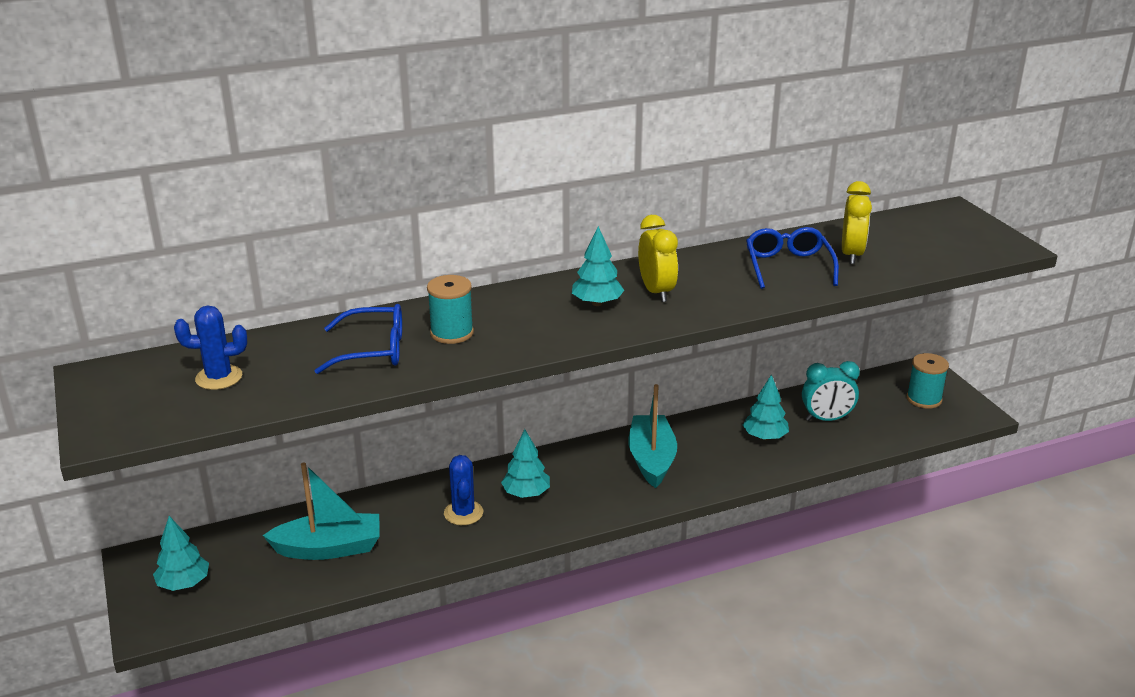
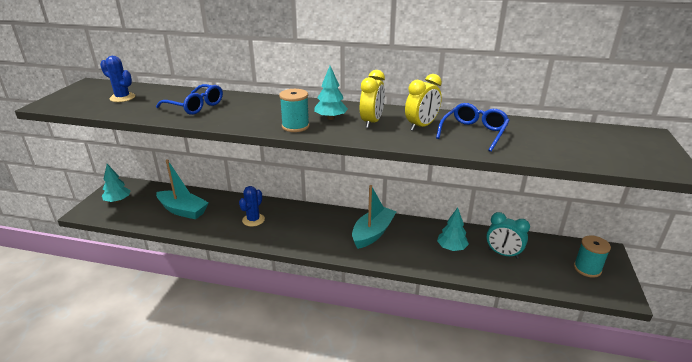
camera: 35 degrees right, 0 degrees up
turquoise spool [427,275,474,344] -> turquoise spool moved to [279,89,310,132]
turquoise tree [501,429,550,498] -> none
yellow clock [842,181,872,264] -> yellow clock moved to [405,74,442,131]

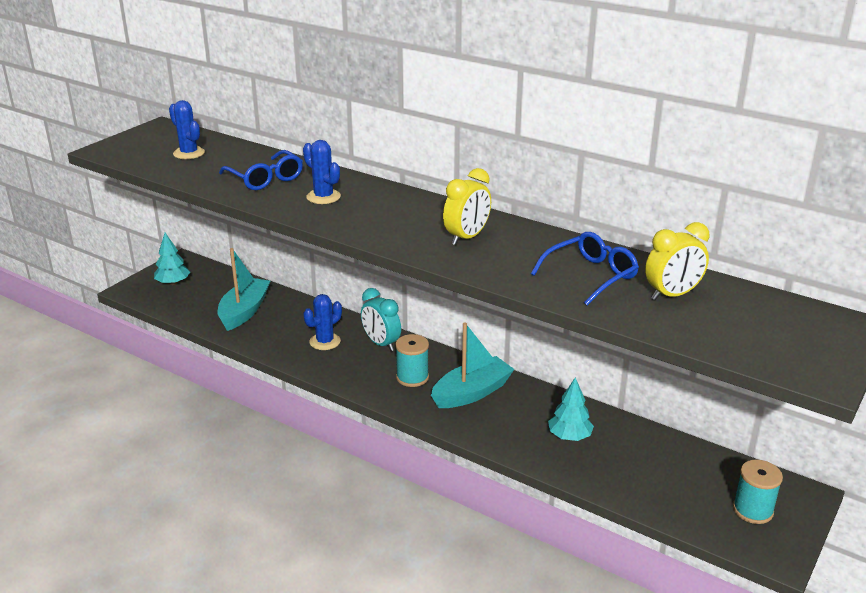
camera: 20 degrees right, 0 degrees up
turquoise boat [156,159,209,220] -> turquoise boat turned 120 degrees counterclockwise [217,248,270,331]
turquoise spool [279,89,310,132] -> turquoise spool moved to [395,334,429,387]
turquoise tree [314,66,348,120] -> none
yellow clock [405,74,442,131] -> yellow clock moved to [645,222,709,300]
turquoise clock [486,212,530,259] -> turquoise clock moved to [361,288,401,351]
none -> blue cactus [303,140,341,204]

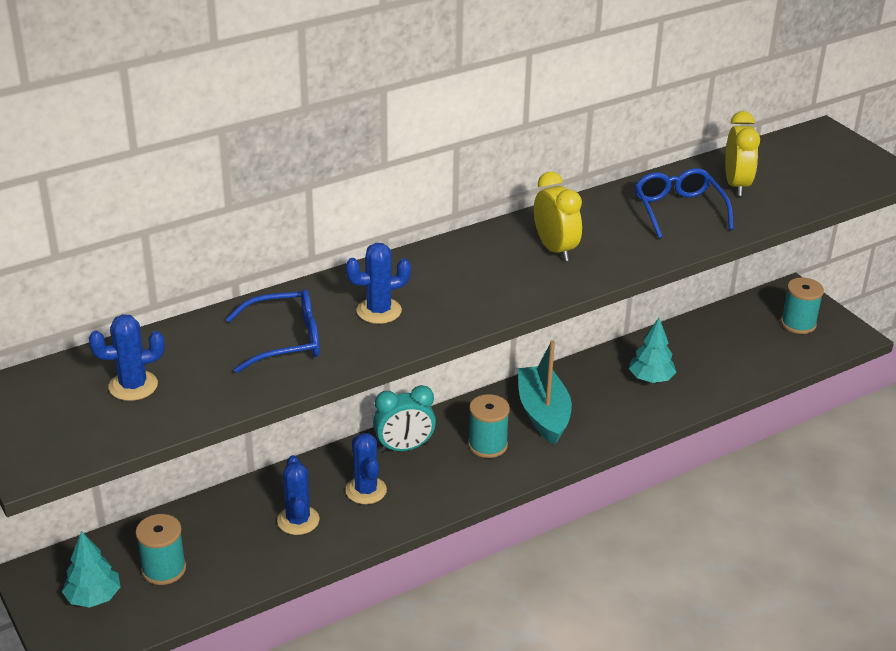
camera: 65 degrees left, 5 degrees up
turquoise boat [217,248,270,331] -> none
none -> turquoise spool [135,514,186,585]
none -> blue cactus [277,455,319,535]

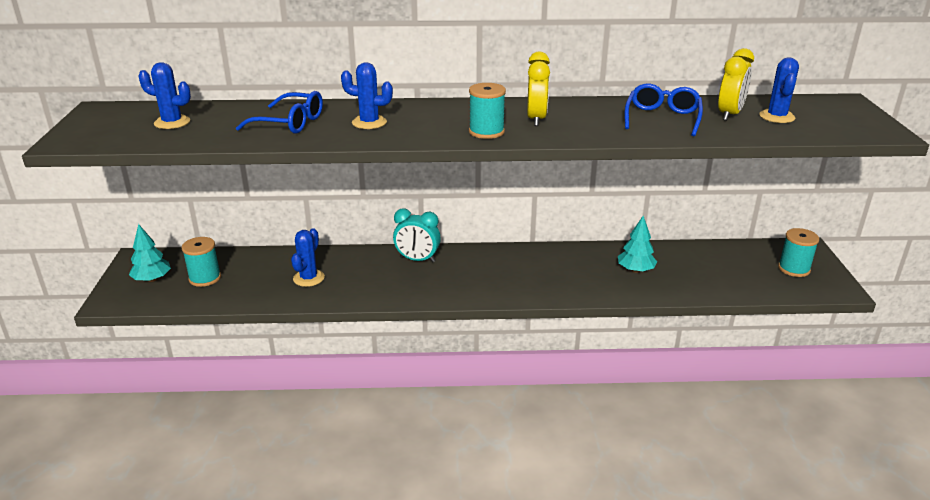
camera: 30 degrees right, 5 degrees down
blue cactus [345,433,387,504] -> blue cactus moved to [759,57,799,123]
turquoise spool [468,394,510,458] -> turquoise spool moved to [469,83,506,139]
turquoise boat [518,340,572,445] -> none

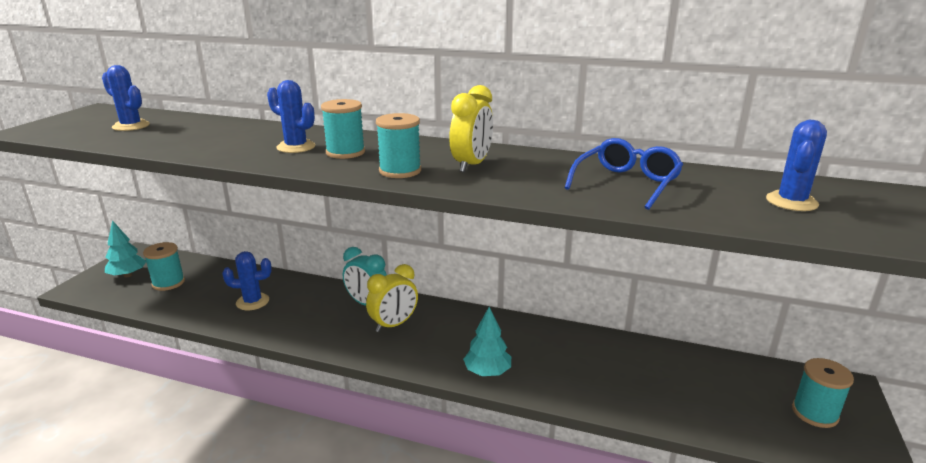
camera: 20 degrees right, 5 degrees down
blue glasses [236,91,323,134] -> none
blue cactus [291,229,325,287] -> blue cactus turned 45 degrees clockwise [222,251,272,310]
turquoise tree [618,216,657,273] -> turquoise tree moved to [463,307,511,376]
yellow clock [718,48,754,121] -> yellow clock moved to [366,264,418,332]
none -> turquoise spool [321,99,365,159]

